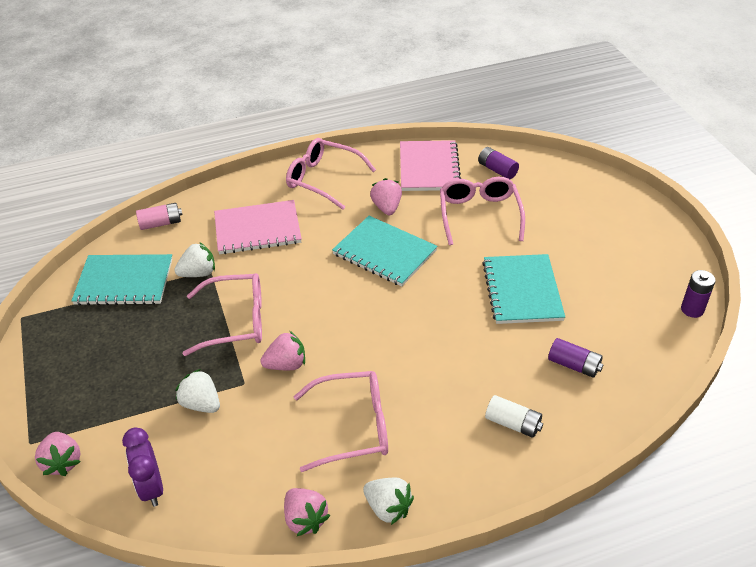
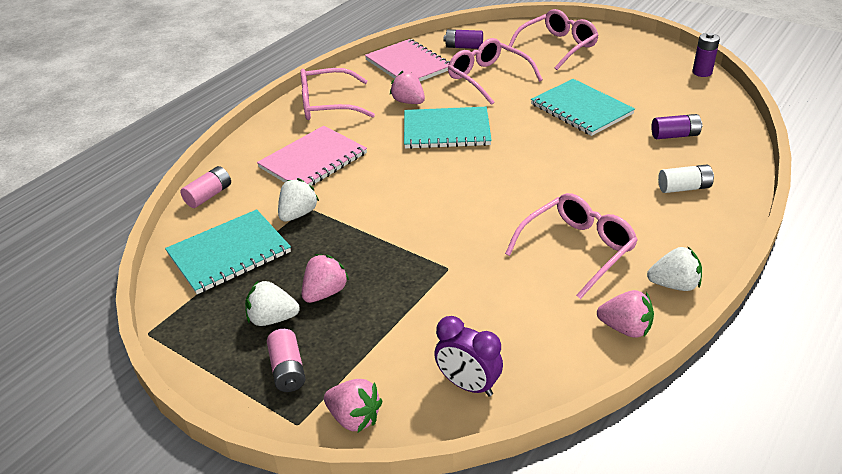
camera: 35 degrees left, 5 degrees down
white strawberry [176,369,220,413] -> white strawberry moved to [245,280,300,326]
pink glasses [183,273,262,356] -> pink glasses moved to [508,9,599,70]
pink strawberry [261,331,305,370] -> pink strawberry moved to [302,254,349,303]
none -> pink battery [267,329,306,392]

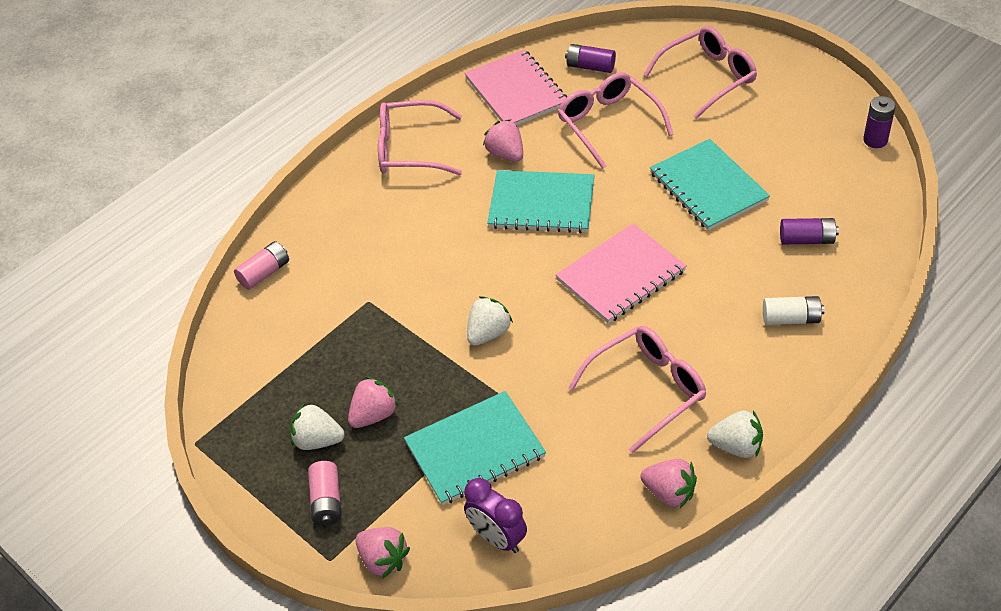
camera: 10 degrees right, 10 degrees up
turquoise notebook [165,209,291,294] -> turquoise notebook moved to [404,391,546,505]
pink notebook [257,126,367,186] -> pink notebook moved to [556,223,686,324]
white strawberry [278,178,319,222] -> white strawberry moved to [467,296,513,346]

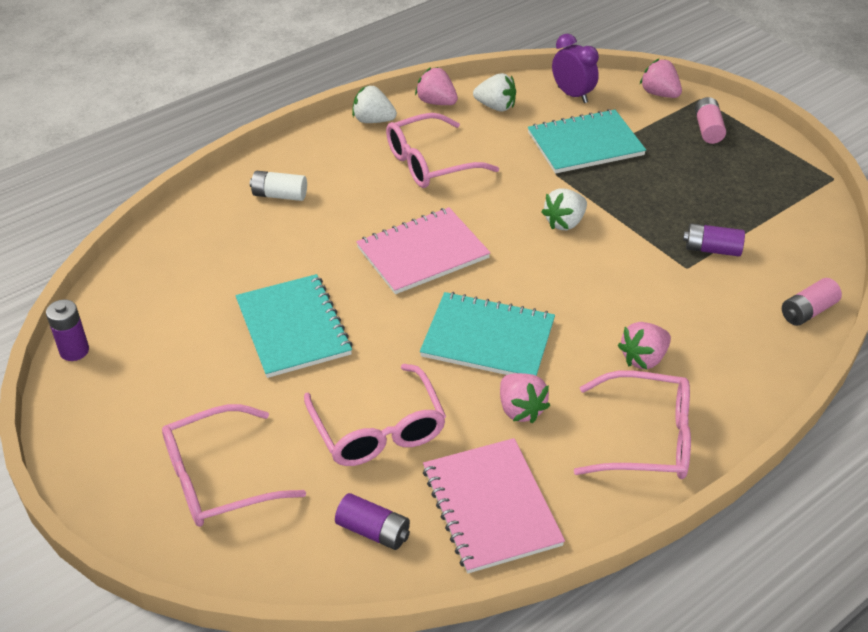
camera: 175 degrees left, 5 degrees down
white strawberry [290,403,345,450] -> white strawberry moved to [473,73,516,111]
pink strawberry [348,377,399,428] -> pink strawberry moved to [618,322,671,369]
purple battery [780,218,839,244] -> purple battery moved to [683,223,745,256]

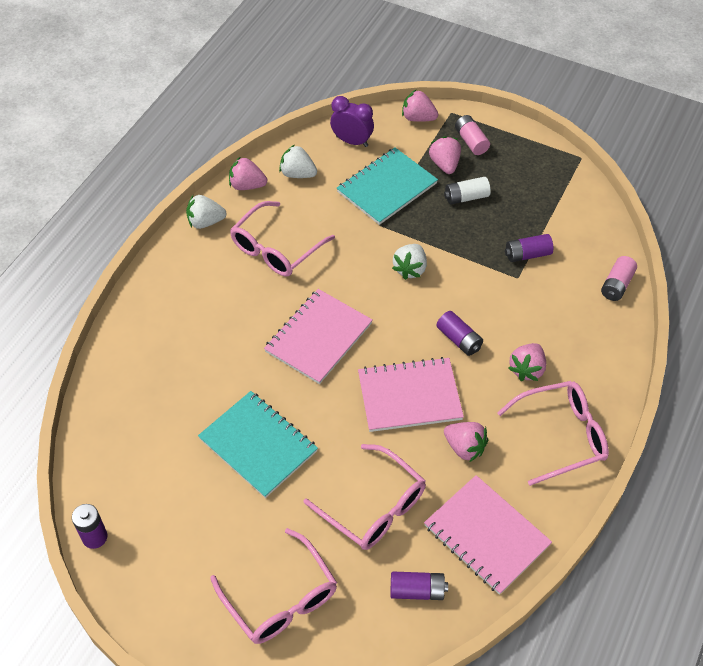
camera: 25 degrees left, 10 degrees up
pink glasses [162,404,306,527] -> pink glasses turned 75 degrees counterclockwise [210,528,337,644]
white battery [250,171,307,201] -> white battery moved to [444,177,491,205]
turquoise notebook [420,292,555,376] -> pink notebook [358,357,464,432]
white strawberry [473,73,516,111] -> white strawberry turned 150 degrees counterclockwise [279,145,317,178]
none -> pink strawberry [429,136,461,174]
none -> purple battery [436,311,483,356]

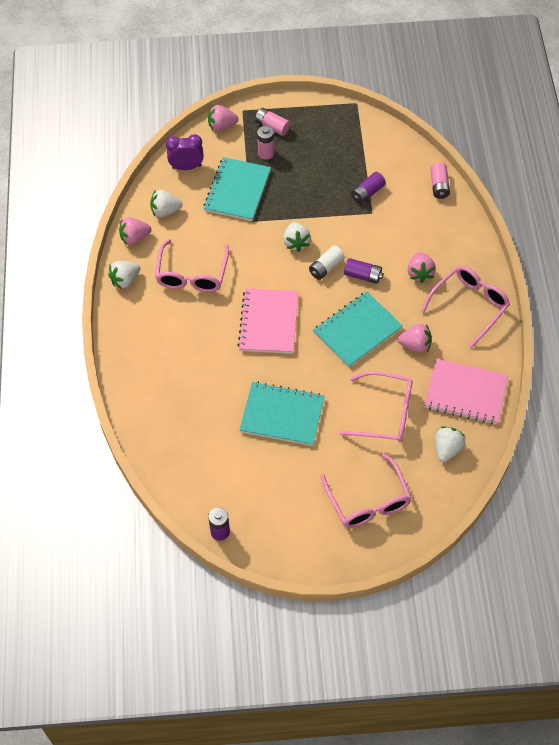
camera: 30 degrees left, 5 degrees up
pink glasses [210,528,337,644] -> pink glasses turned 45 degrees clockwise [320,452,412,528]
pink notebook [358,357,464,432] -> turquoise notebook [313,291,403,368]
purple battery [391,572,448,600] -> white strawberry [435,426,465,462]
pink strawberry [429,136,461,174] -> pink battery [257,126,274,160]
white battery [444,177,491,205] -> white battery moved to [309,246,345,280]

